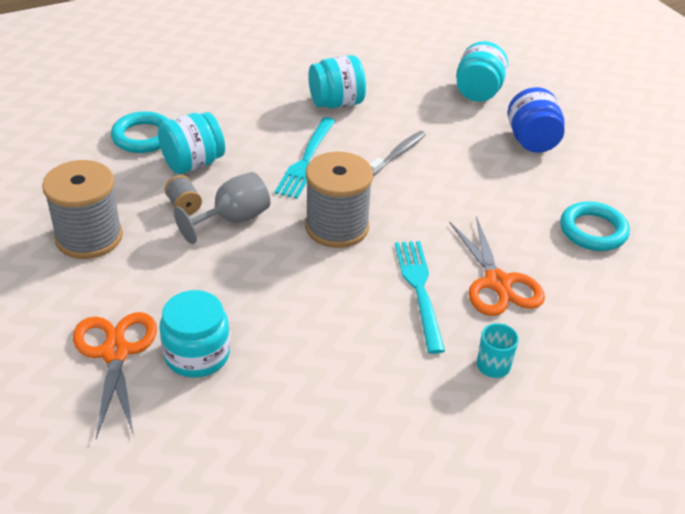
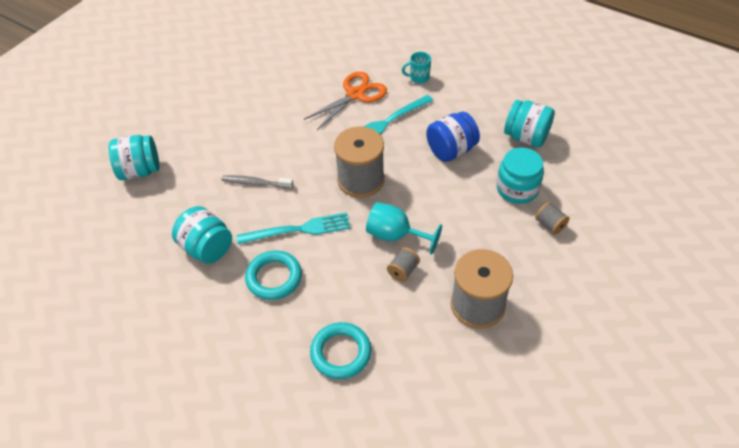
camera: 115 degrees left, 10 degrees up
orange scissors [73,312,157,439] -> grey spool [535,202,570,235]
turquoise jar [158,112,225,174] -> turquoise jar moved to [504,100,555,147]
grey goblet [174,172,270,244] -> turquoise goblet [366,202,442,255]
blue jar [508,87,565,153] -> blue jar moved to [426,112,480,162]
turquoise ring [560,201,630,251] -> turquoise ring moved to [245,250,302,300]

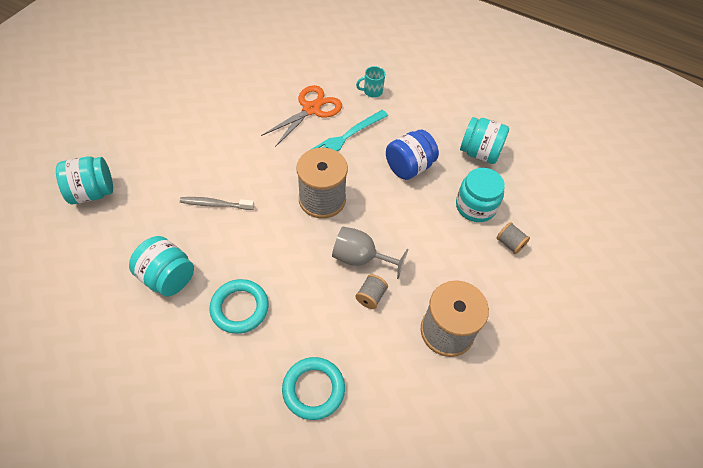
camera: 10 degrees left, 5 degrees up
turquoise fork [237,212,351,244] -> none
turquoise goblet [366,202,442,255] -> grey goblet [332,227,409,279]

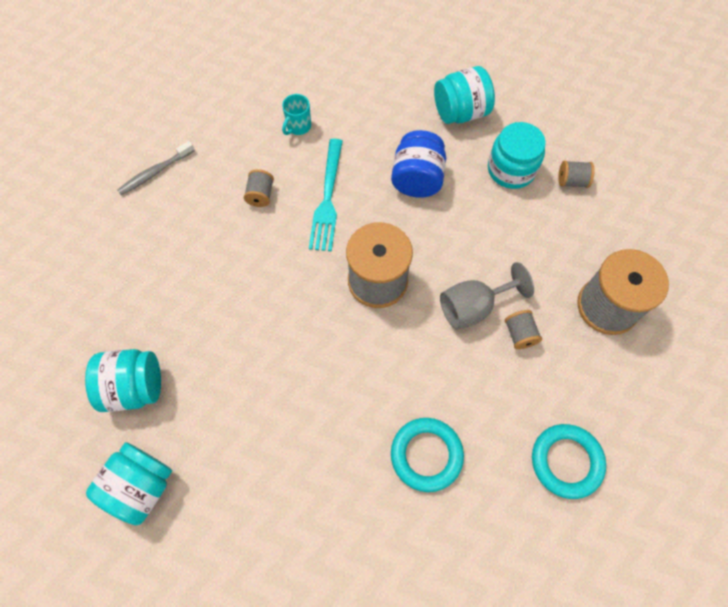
camera: 40 degrees left, 10 degrees up
turquoise jar [129,236,194,297] -> turquoise jar moved to [85,349,161,412]
grey toothbrush [180,197,254,210] -> grey toothbrush moved to [117,141,195,195]
orange scissors [261,85,342,147] -> grey spool [244,169,274,207]

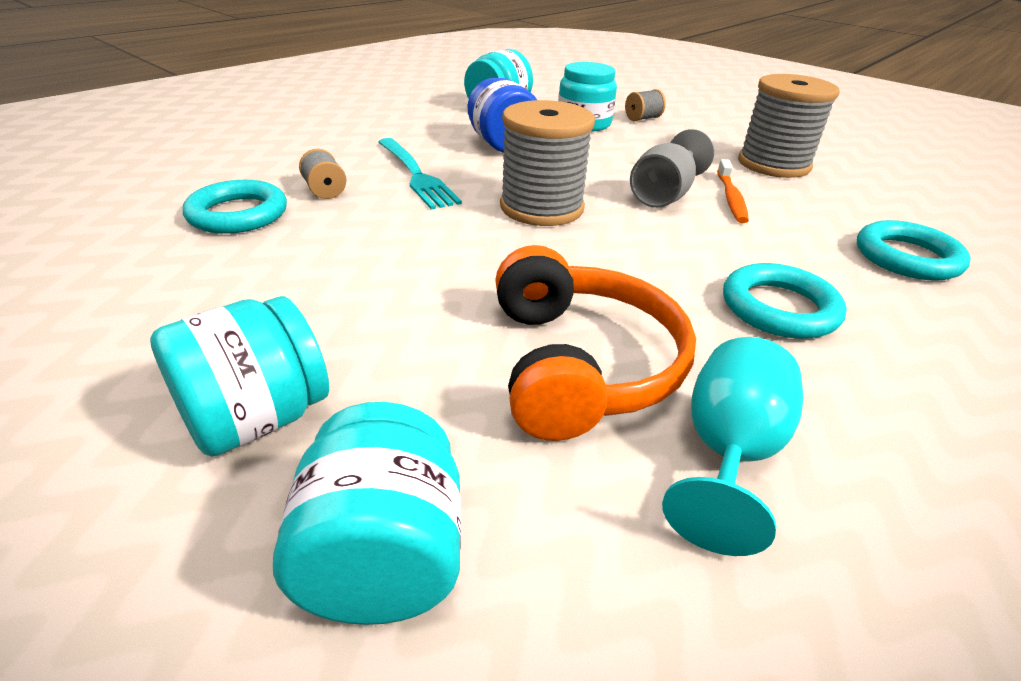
camera: 35 degrees left, 30 degrees down
grey toothbrush [117,141,195,195] -> none
turquoise mug [282,94,311,135] -> none
grey spool [505,310,542,349] -> orange toothbrush [717,159,749,223]
none -> turquoise ring [183,180,287,234]
none -> orange headphones [495,245,696,441]
none -> turquoise goblet [662,337,803,556]

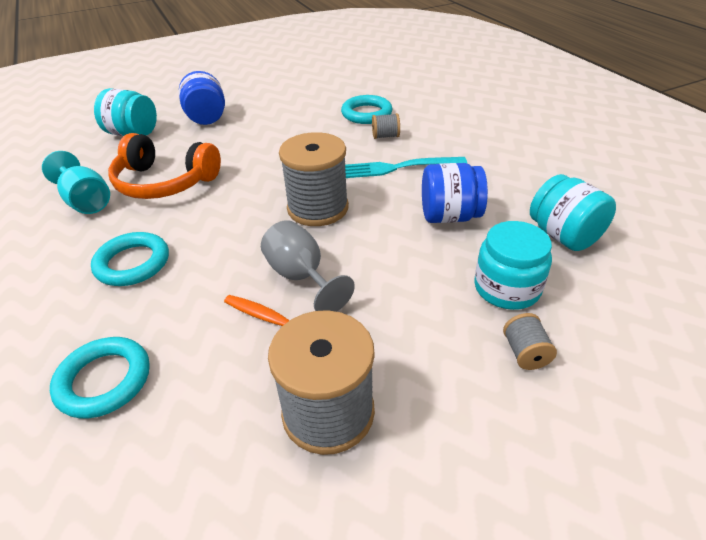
camera: 115 degrees right, 5 degrees up
turquoise jar [150,296,329,456] -> blue jar [179,71,225,125]

